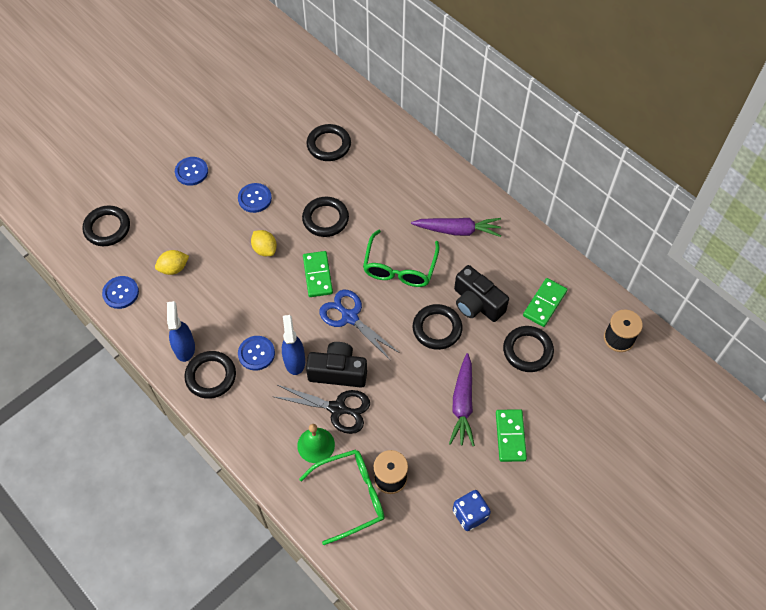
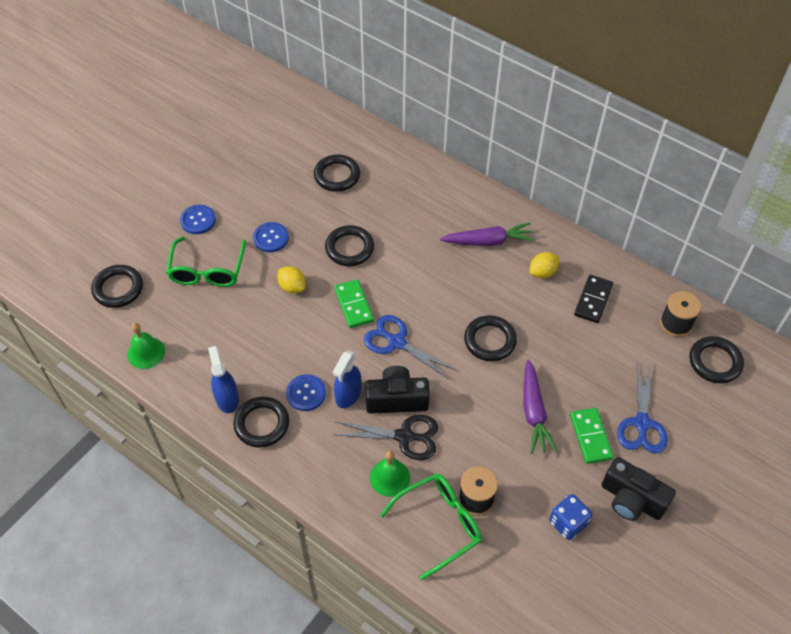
camera: 10 degrees left, 5 degrees down
blue button [102,276,139,309] -> green bell [128,323,165,369]
yellow lemon [155,250,189,275] -> yellow lemon moved to [529,252,559,278]
blue spray bottle [282,315,305,375] -> blue spray bottle turned 135 degrees counterclockwise [333,350,361,408]
green glasses [363,229,440,287] -> green glasses moved to [166,237,246,287]
black camera [454,265,509,322] -> black camera moved to [602,457,676,521]
black ring [503,326,554,372] -> black ring moved to [690,336,744,383]
green domino [523,278,567,327] -> black domino [574,275,613,323]
none -> blue scissors [617,364,668,454]

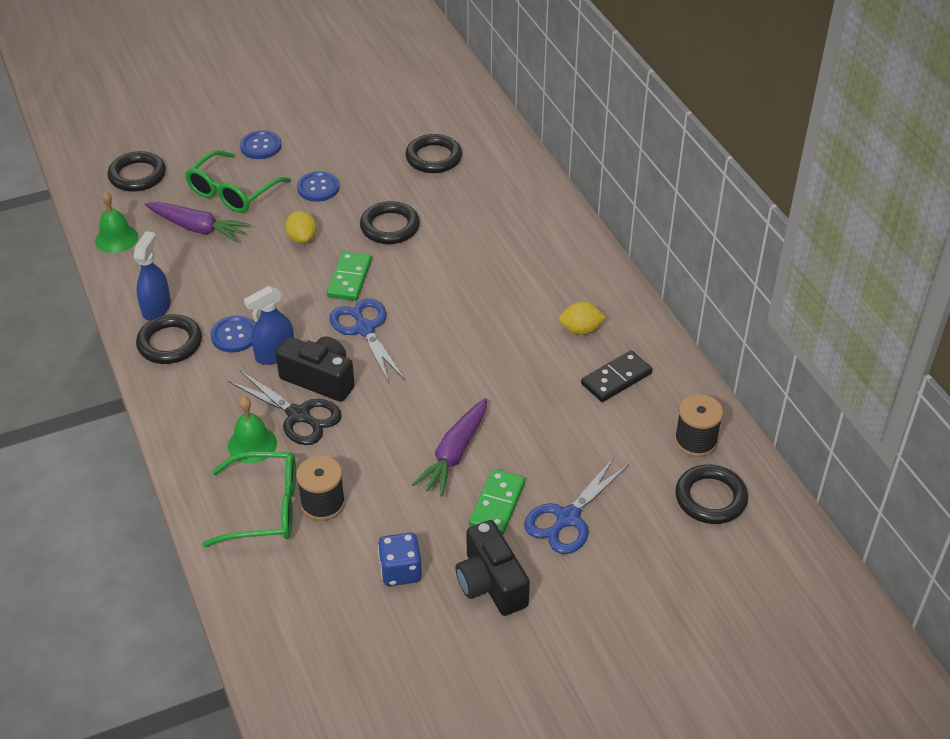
camera: 30 degrees right, 10 degrees down
purple carrot [440,223,535,246] -> purple carrot moved to [144,202,250,243]
black ring [464,315,517,361] -> none

